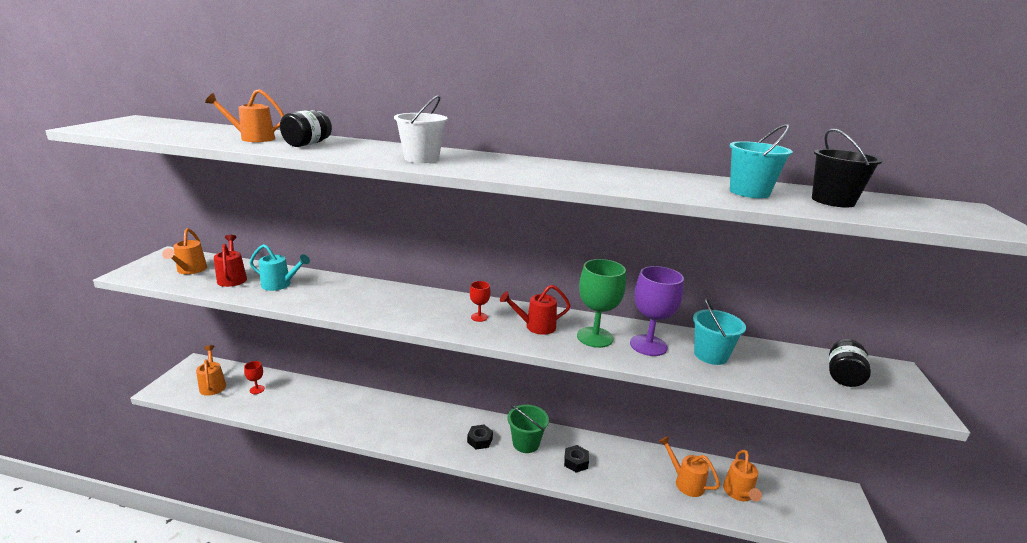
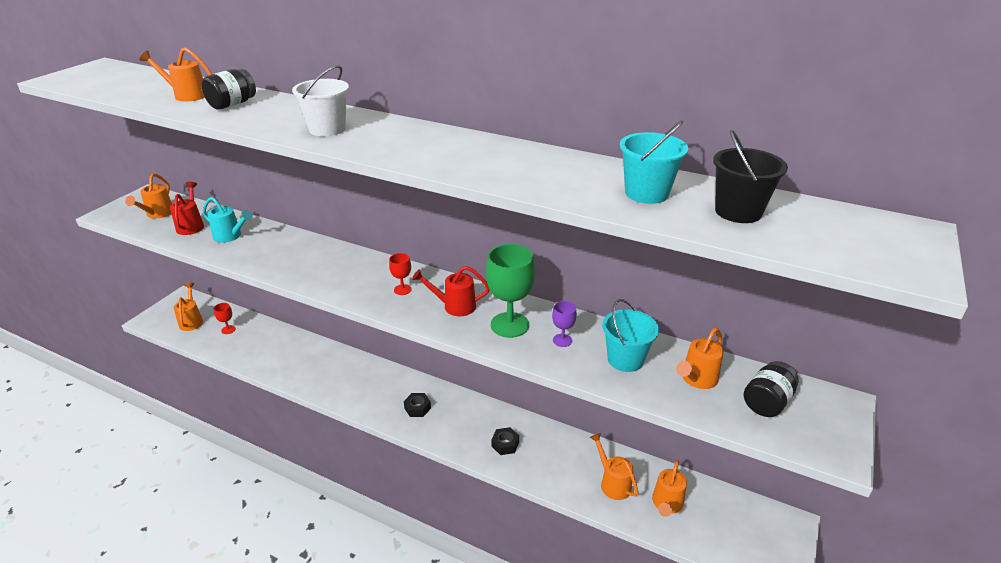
camera: 15 degrees right, 10 degrees up
green bucket [507,405,549,453] -> none
purple goblet [630,266,684,356] -> purple goblet [552,301,577,347], size x0.49
none -> orange watering can [676,328,724,389]

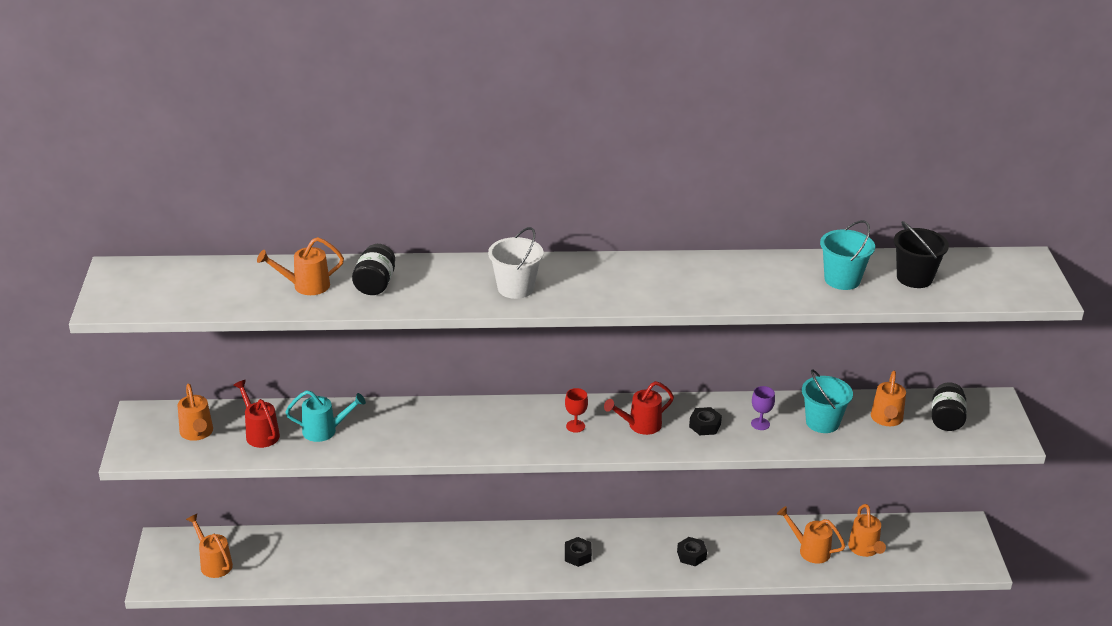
camera: 30 degrees left, 0 degrees up
red goblet [214,303,236,334] -> none
green goblet [486,244,535,338] -> black nut [689,407,722,435]

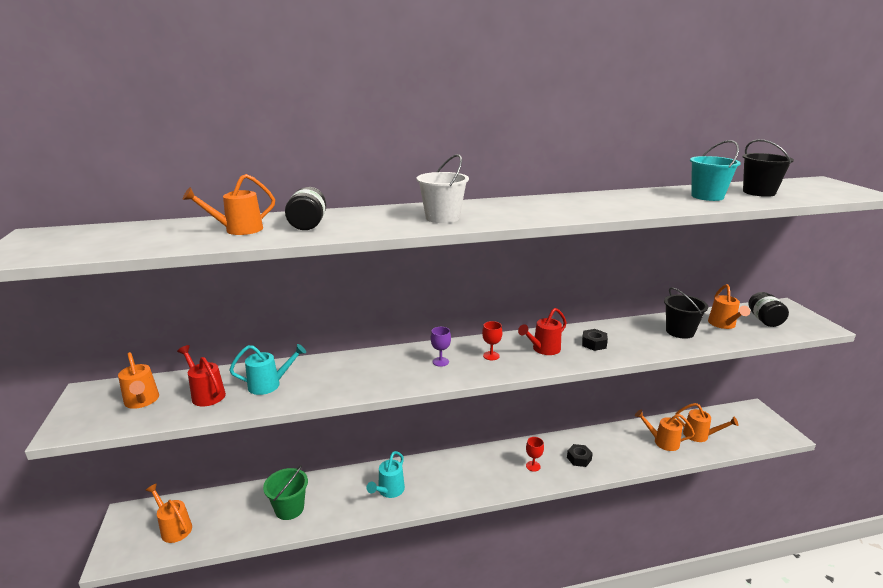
camera: 10 degrees left, 10 degrees down
black nut [565,537,592,567] -> none
purple goblet [751,386,775,430] -> purple goblet moved to [431,327,451,367]
turquoise bucket [802,369,853,433] -> black bucket [664,287,708,339]
orange watering can [848,504,886,557] -> orange watering can turned 45 degrees counterclockwise [675,403,738,442]
none -> green bucket [263,465,308,520]
none -> turquoise watering can [366,451,405,498]
none -> red goblet [526,437,544,472]

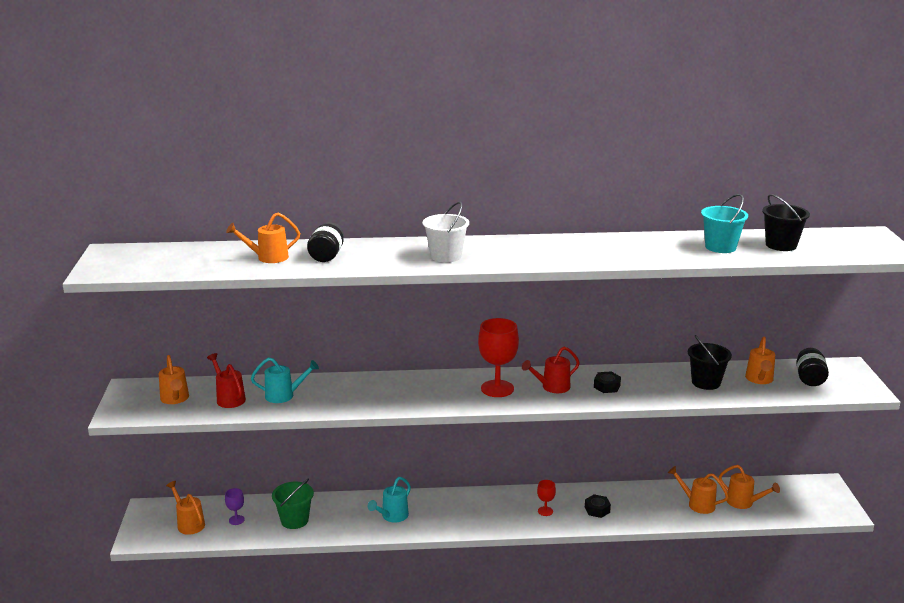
camera: 10 degrees right, 0 degrees up
purple goblet [431,327,451,367] -> purple goblet moved to [225,488,245,525]
red goblet [482,321,502,360] -> red goblet [478,318,519,397], size x2.04

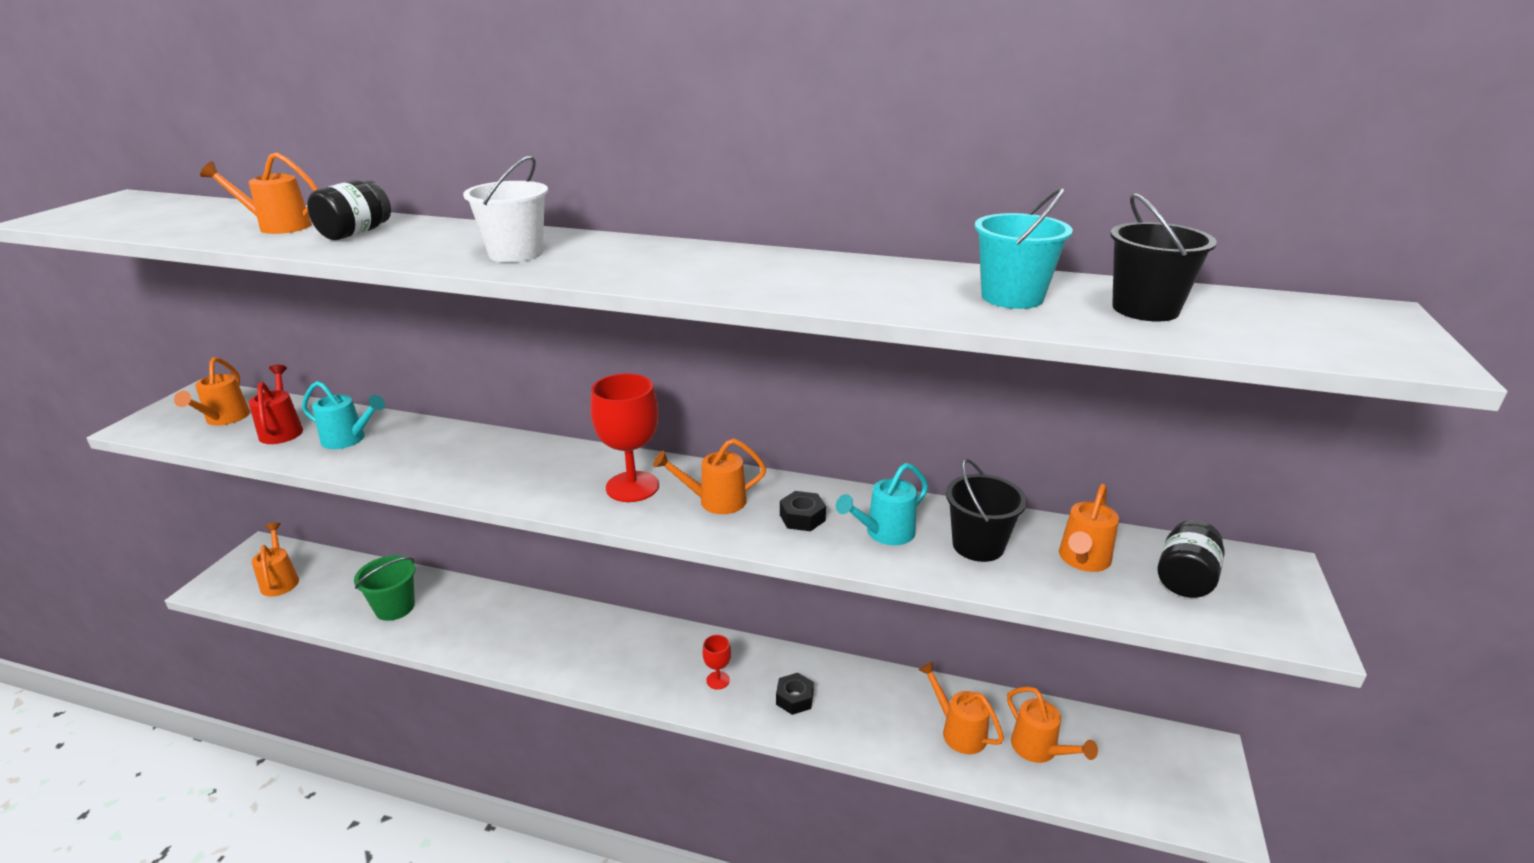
camera: 20 degrees right, 5 degrees up
purple goblet [225,488,245,525] -> none
turquoise watering can [368,477,411,523] -> turquoise watering can moved to [836,463,928,545]
red watering can [522,346,580,393] -> orange watering can [653,439,766,514]

